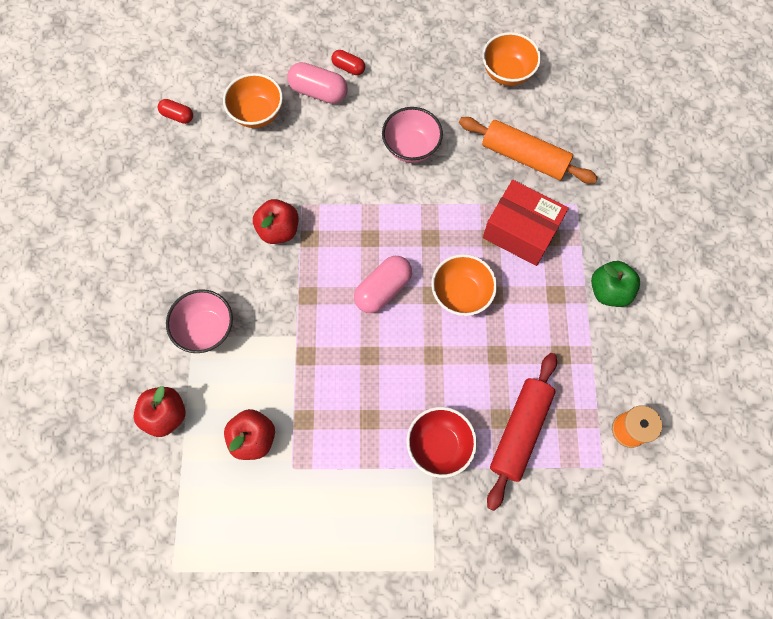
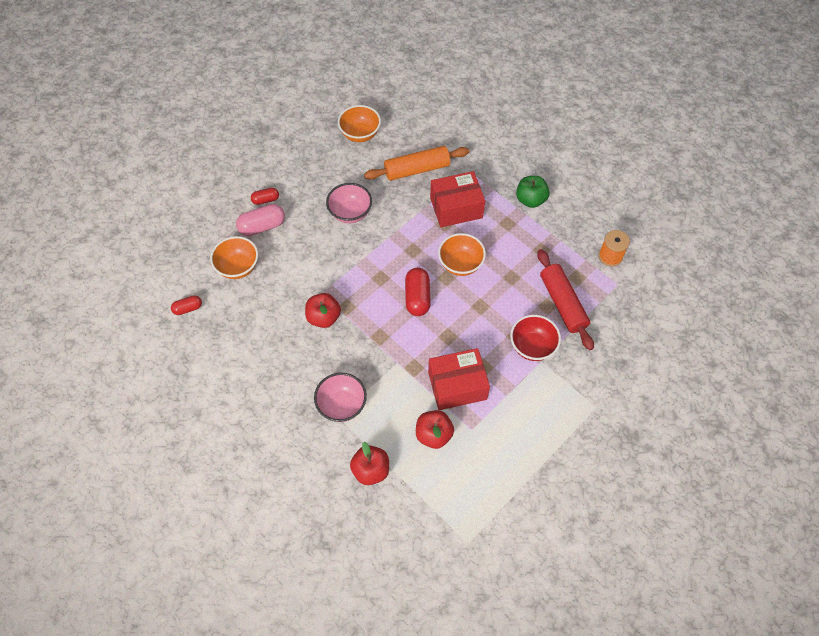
camera: 45 degrees left, 10 degrees down
pink capsule [354,256,412,313] -> red capsule [405,268,431,316]
none -> red box [428,348,490,410]

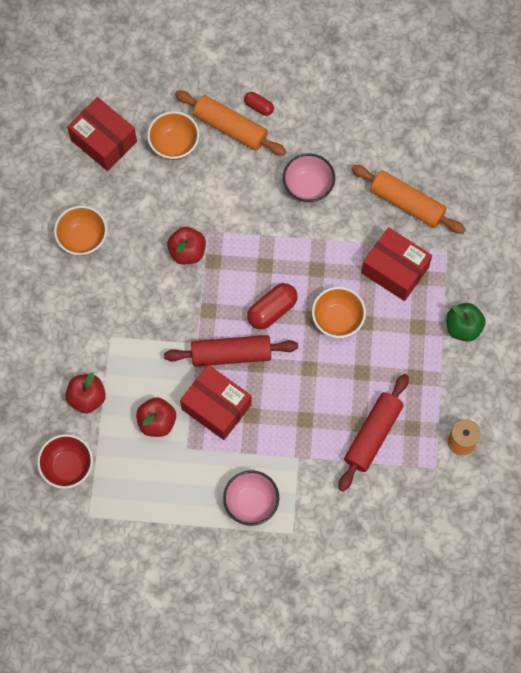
camera: 50 degrees right, 10 degrees up
red capsule [171,295,202,315] -> red box [67,97,137,171]
pink capsule [236,204,285,236] -> orange rolling pin [175,90,286,156]
pink bowl [314,373,367,422] -> pink bowl moved to [223,470,279,526]
orange bowl [338,105,381,142] -> orange bowl moved to [54,206,107,256]
red bowl [510,315,561,361] -> red bowl moved to [37,434,93,489]
none -> red rolling pin [164,335,298,367]

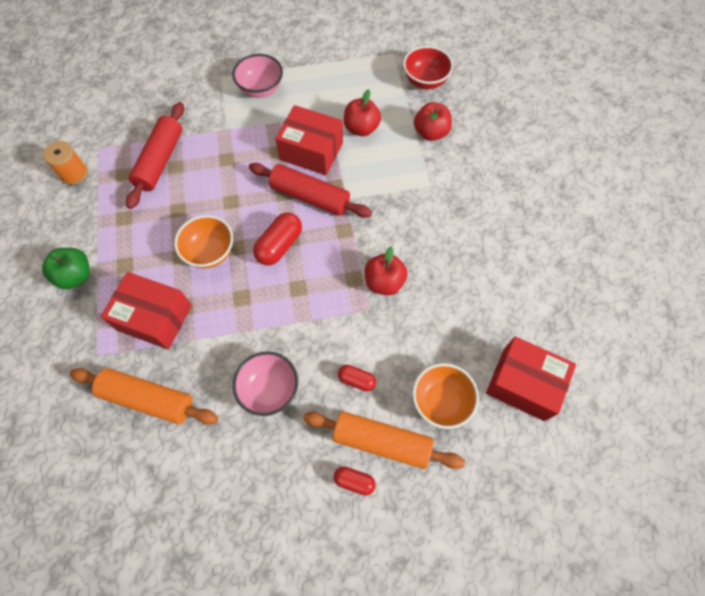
camera: 165 degrees right, 5 degrees down
orange bowl [54,206,107,256] -> none
red rolling pin [164,335,298,367] -> red rolling pin turned 45 degrees clockwise [249,163,372,218]
none -> red capsule [338,365,376,391]

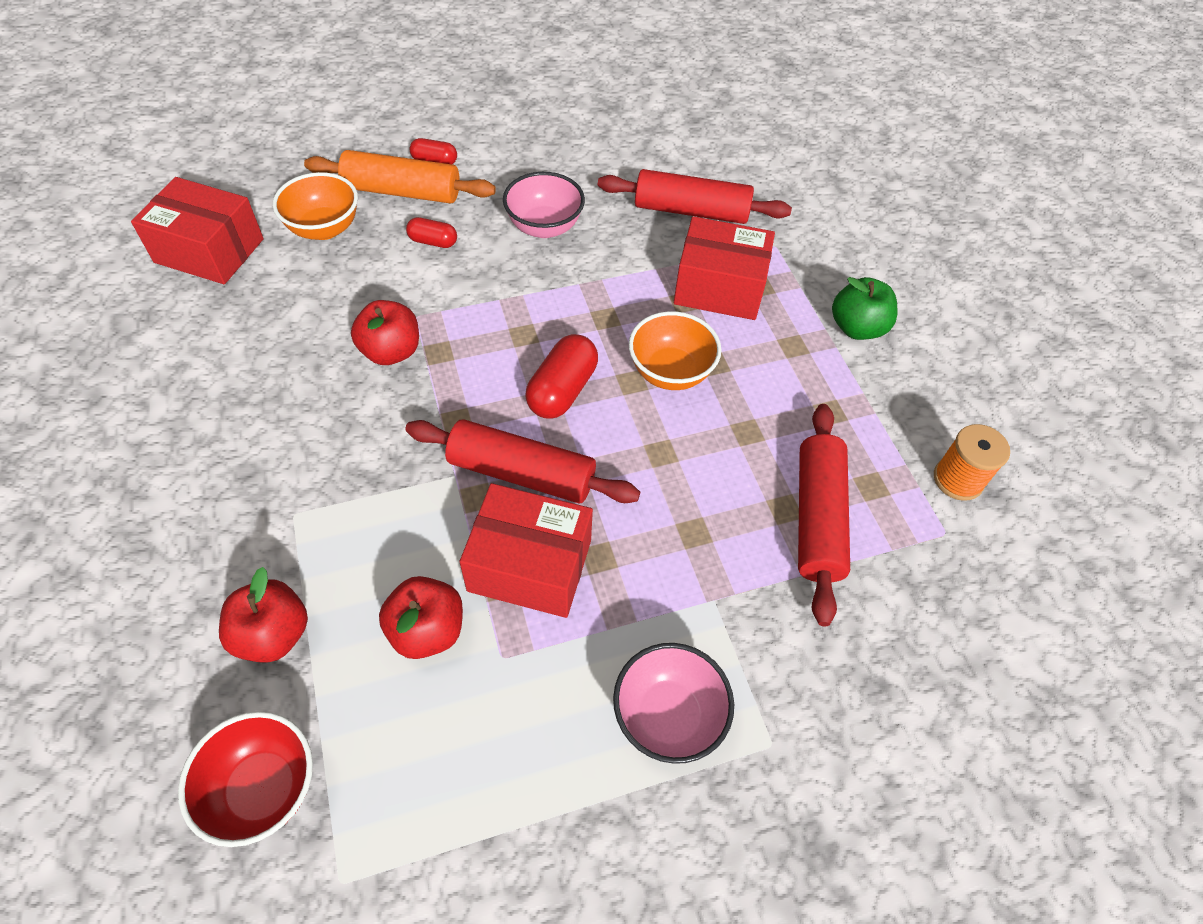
camera: 170 degrees right, 10 degrees down
orange rolling pin [69,368,218,425] -> red rolling pin [598,169,792,224]

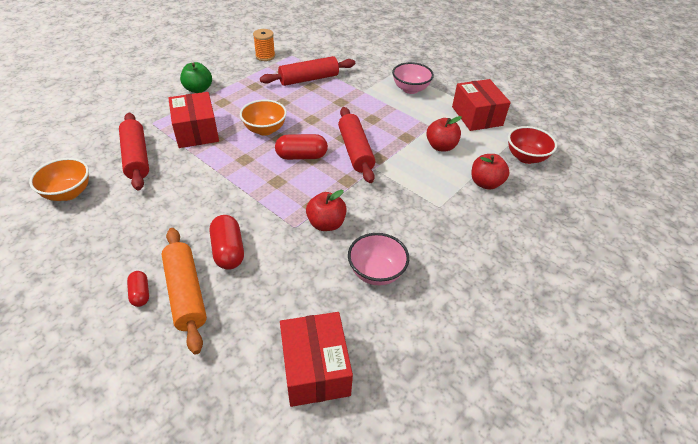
camera: 120 degrees left, 10 degrees down
orange bowl [273,172,358,240] -> orange bowl moved to [29,158,89,201]
red capsule [406,217,457,248] -> red capsule [210,215,244,270], size x1.70
red box [459,483,593,618] -> red box moved to [452,79,511,131]
pink bowl [503,172,585,238] -> pink bowl moved to [348,233,409,286]

